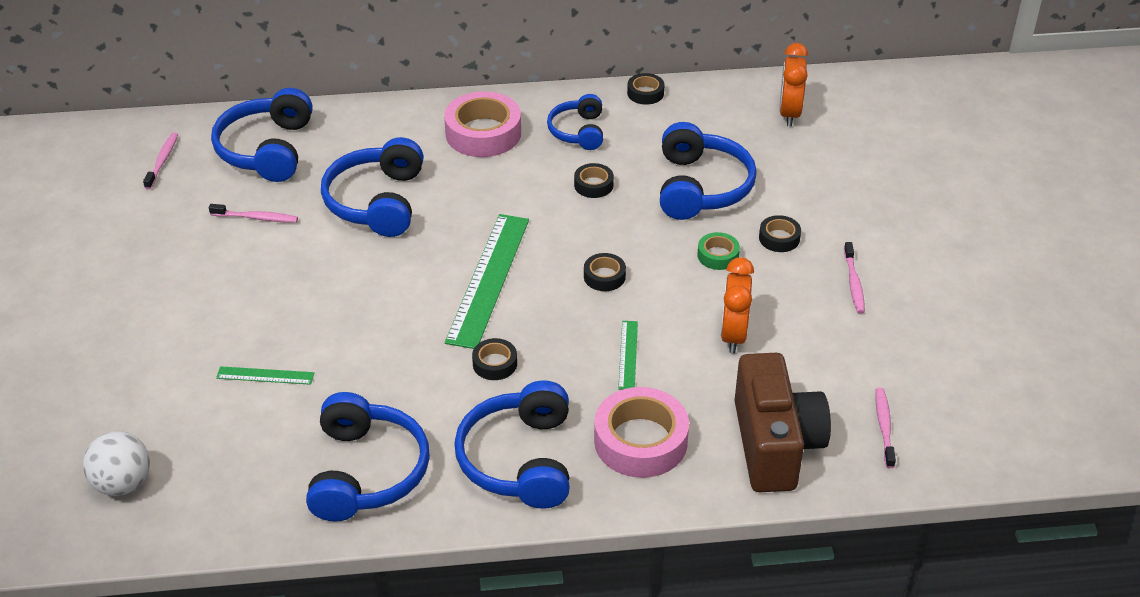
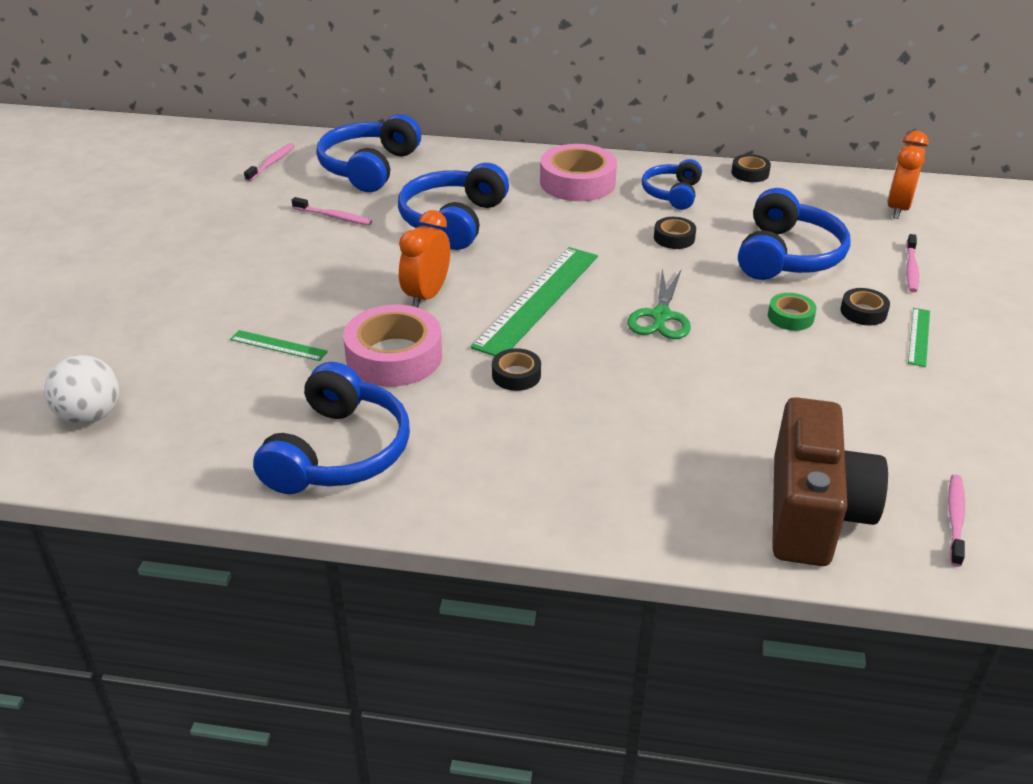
camera: 15 degrees right, 5 degrees down
blue headphones [454,380,570,509] -> none
black tape [584,253,626,291] -> green scissors [627,269,691,339]
pink tape [594,387,689,478] -> pink tape moved to [343,305,442,387]
green ruler [618,321,638,390] -> green ruler moved to [908,308,930,367]
orange clock [721,257,754,353] -> orange clock moved to [399,210,450,307]
pink toothbrush [844,242,865,313] -> pink toothbrush moved to [906,234,919,292]

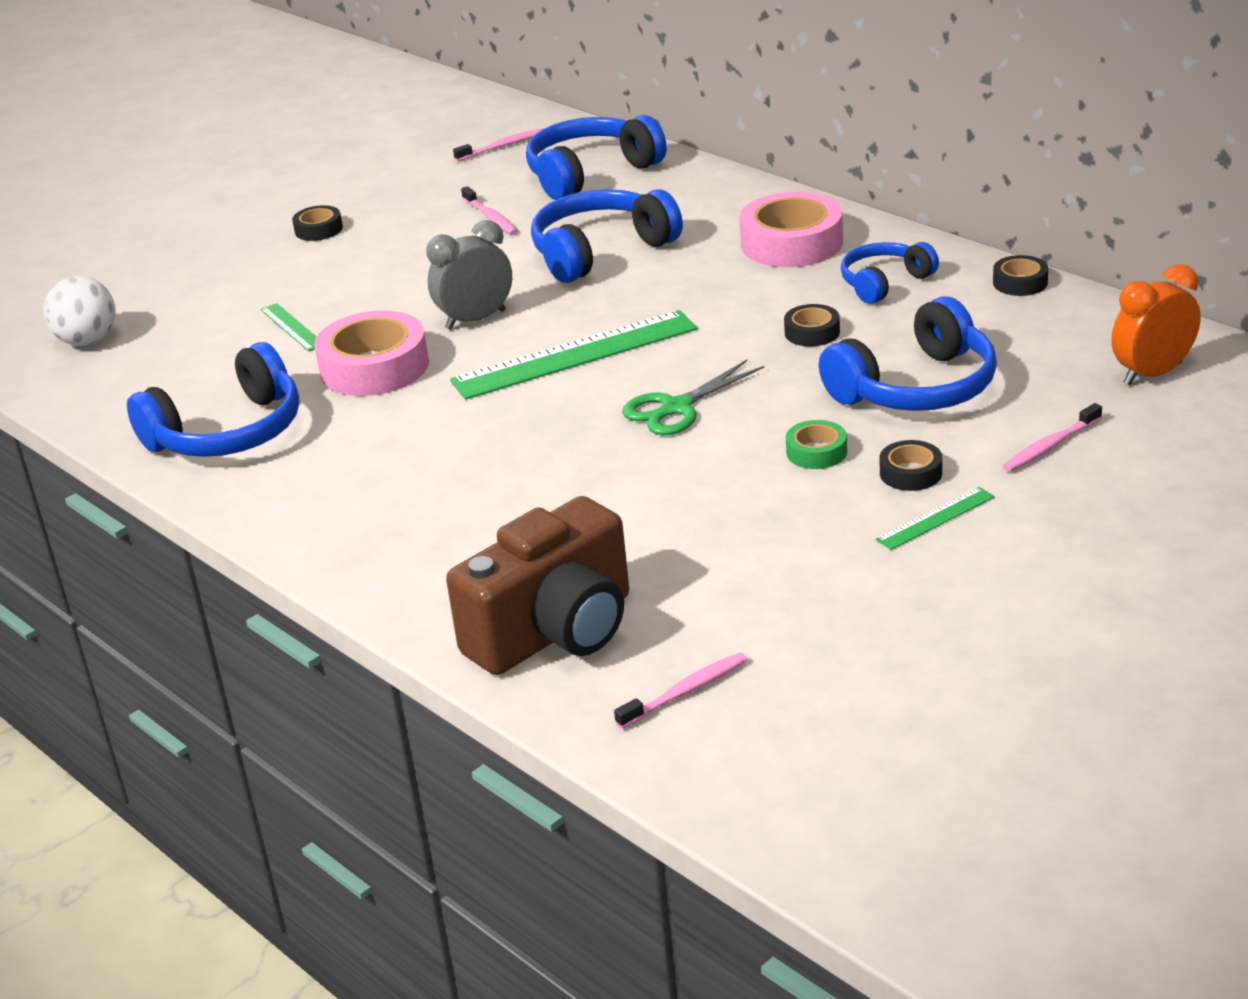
camera: 40 degrees right, 5 degrees down
orange clock [399,210,450,307] -> grey clock [426,220,512,330]
black tape [492,348,541,391] -> black tape moved to [292,205,343,241]

